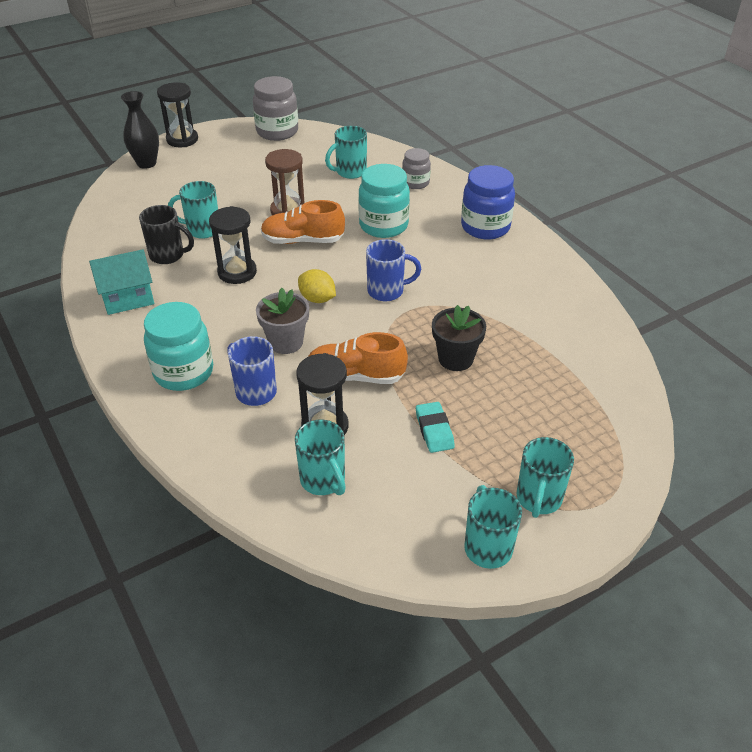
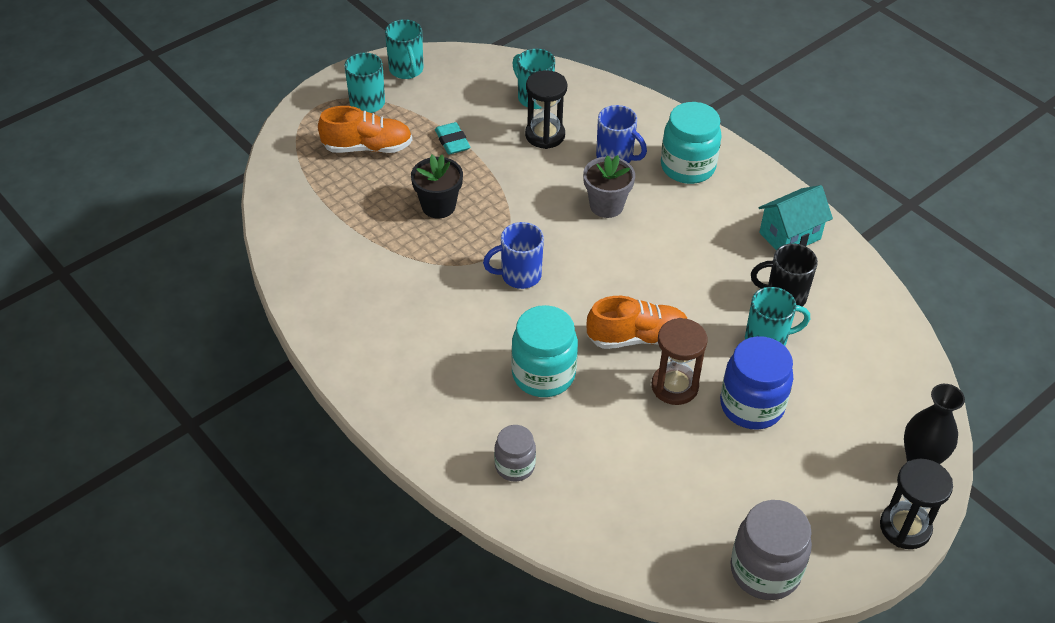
camera: 170 degrees right, 5 degrees up
black hourglass [209,206,257,284] -> none
yellow lemon [298,269,336,303] -> none
orange shoe [308,332,408,384] -> orange shoe moved to [318,106,412,153]
turquoise mug [325,126,367,179] -> none
blue jar [461,165,515,239] -> blue jar moved to [720,336,793,430]

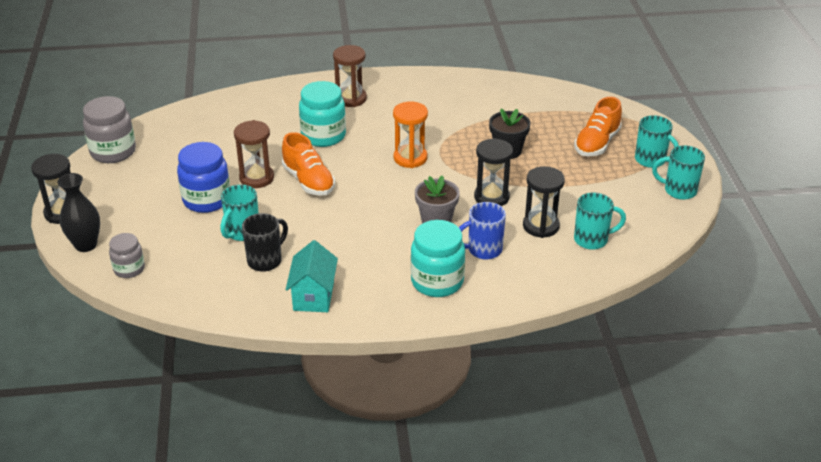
camera: 125 degrees right, 10 degrees down
turquoise eraser [435,122,470,154] -> none
blue mug [483,222,544,289] -> orange hourglass [393,102,428,168]
grey jar [494,425,536,482] -> grey jar moved to [109,233,145,278]
orange shoe [587,296,687,349] -> orange shoe turned 60 degrees counterclockwise [282,132,335,196]
none -> brown hourglass [333,45,367,107]
none -> black hourglass [474,138,513,206]

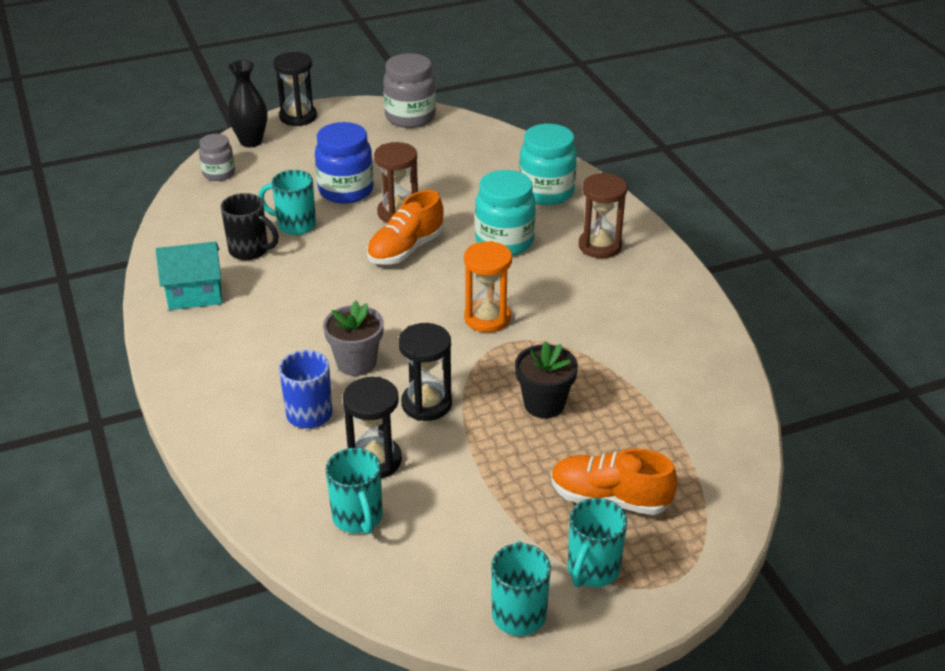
camera: 75 degrees right, 0 degrees up
turquoise jar [410,220,465,297] -> turquoise jar moved to [519,124,577,205]

